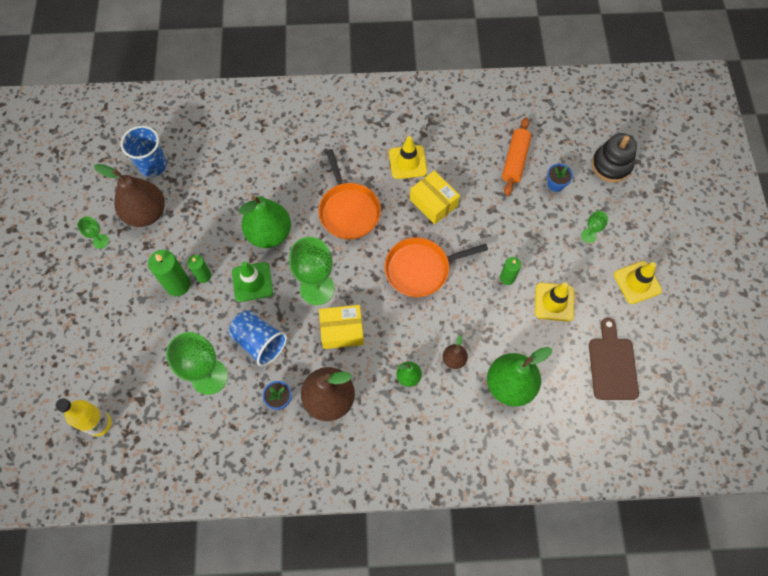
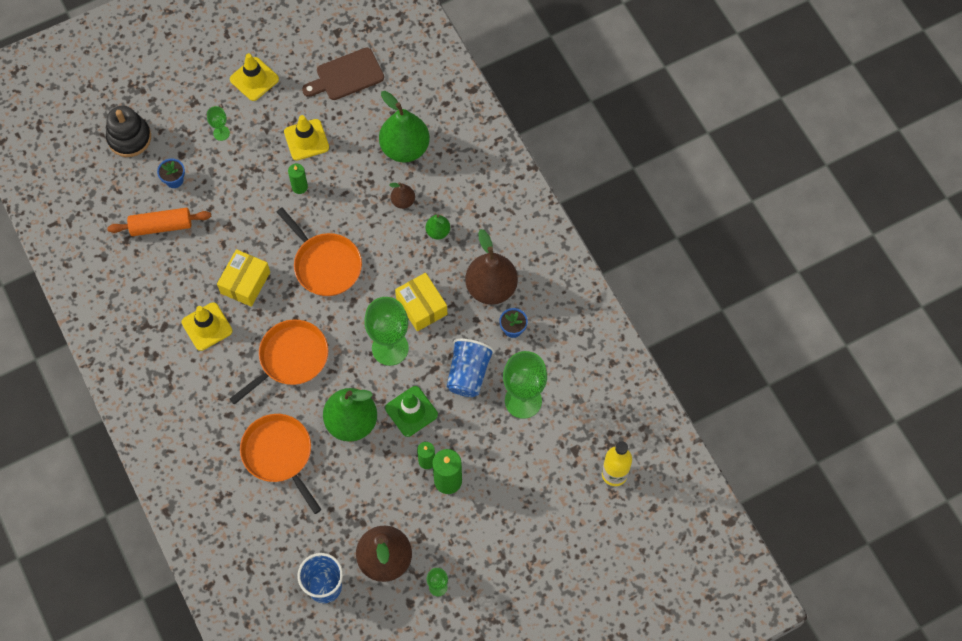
camera: 115 degrees left, 0 degrees up
none -> orange pan [240,414,322,514]

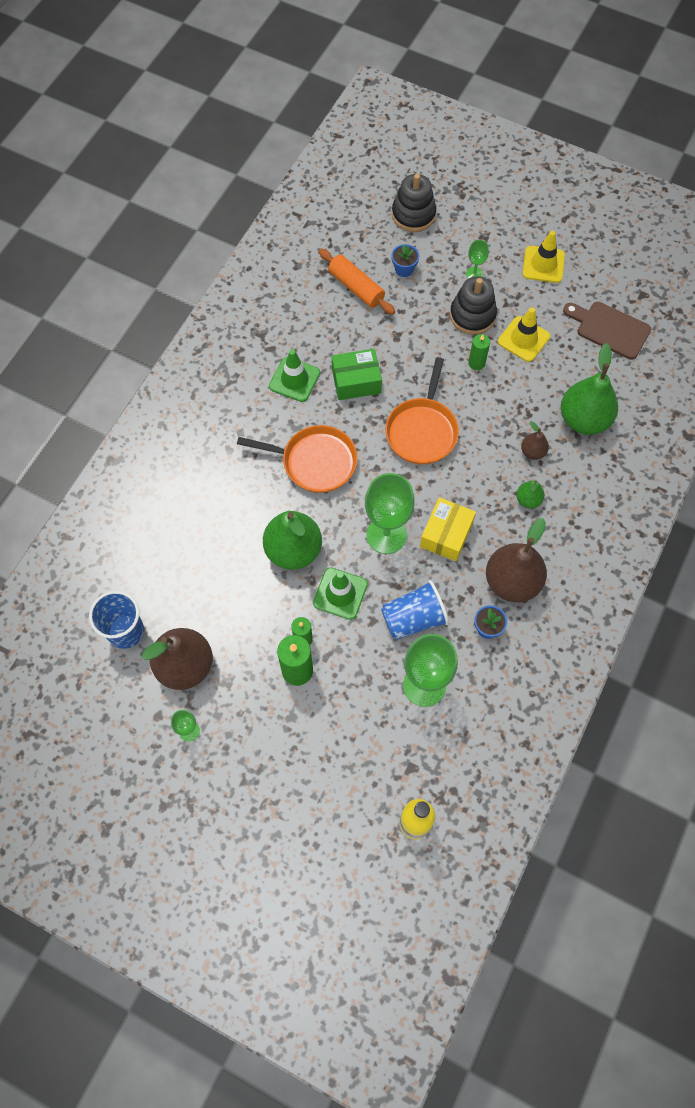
camera: 55 degrees right, 0 degrees up
yellow traffic cone [182,302,233,351] -> green traffic cone [269,349,320,402]
yellow box [217,249,270,307] -> green box [332,349,382,400]
orange pan [240,414,322,514] -> none
none -> black stacking toy [450,276,497,335]

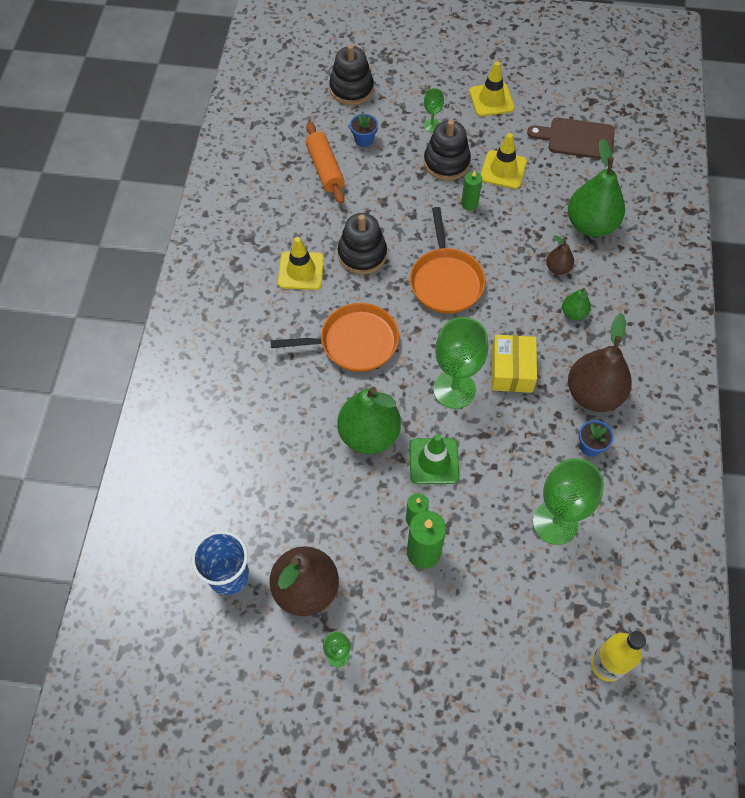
camera: 20 degrees left, 5 degrees down
green traffic cone [269,349,320,402] -> yellow traffic cone [278,237,324,290]
orange rolling pin [319,249,395,315] -> orange rolling pin turned 45 degrees clockwise [306,122,345,204]
green box [332,349,382,400] -> black stacking toy [338,213,387,274]
blue cup [381,580,449,640] -> none

